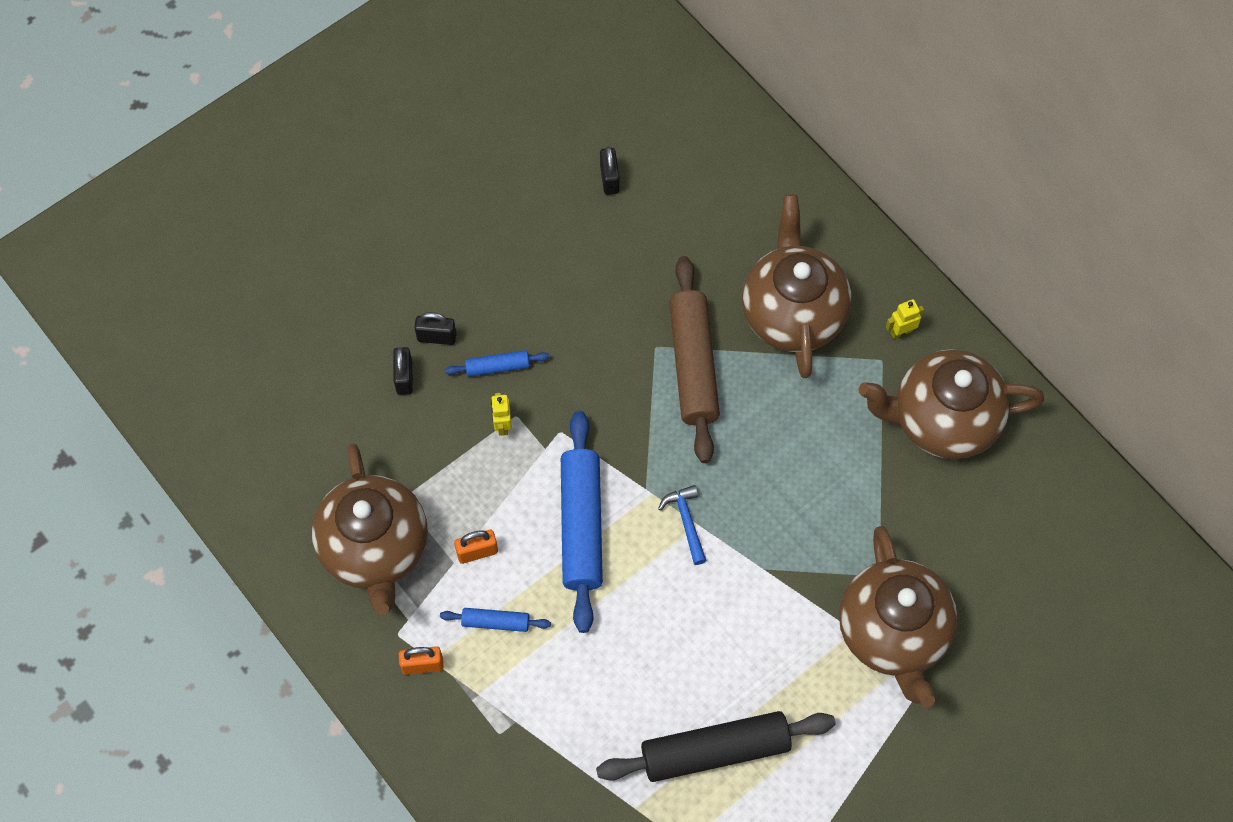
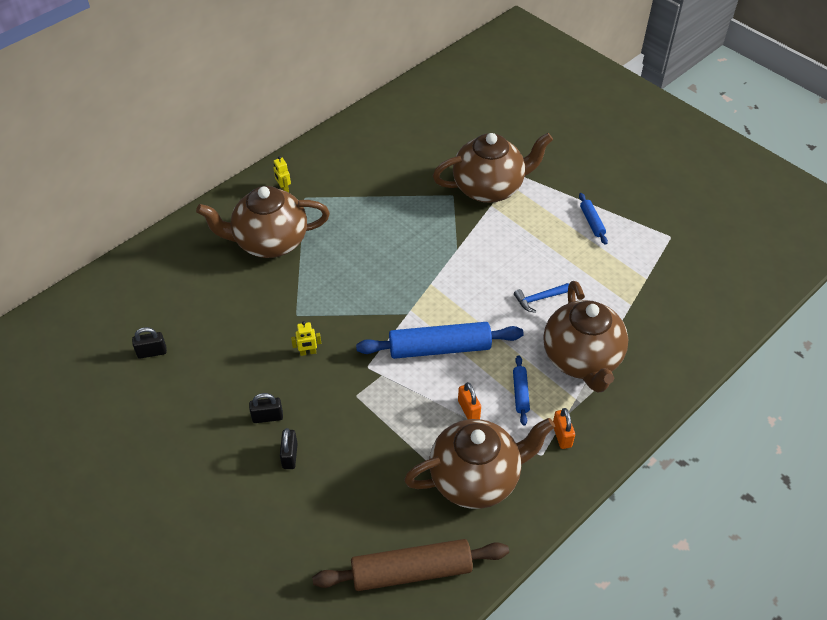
camera: 95 degrees left, 15 degrees down
black padlock [393,347,413,395] -> black padlock moved to [249,393,283,423]
blue rolling pin [445,350,550,377] -> blue rolling pin moved to [579,193,608,245]
yellow robot [491,393,512,436] -> yellow robot moved to [291,321,321,356]
black rolling pin [596,711,836,782] -> none
blue hammer [658,485,707,565] -> blue hammer moved to [514,283,569,313]
brown rolling pin [669,256,720,463] -> brown rolling pin moved to [312,539,509,591]
brown teapot [859,349,1044,459] -> brown teapot moved to [543,281,628,393]

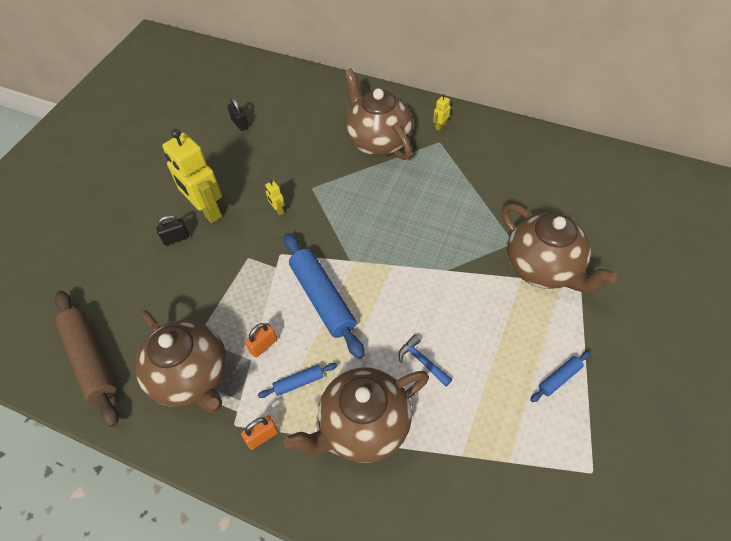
camera: 70 degrees right, 5 degrees up
black padlock [249,393,283,423] -> yellow robot [162,129,222,223]

